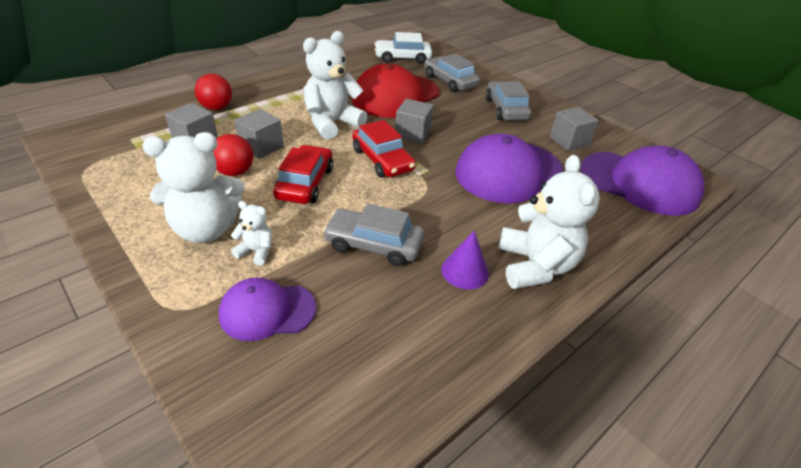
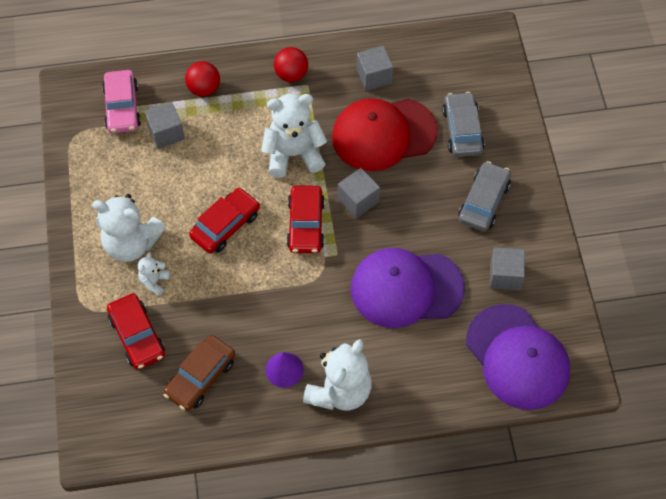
camera: 35 degrees right, 20 degrees up
red ball [213,134,253,176] -> red ball moved to [274,47,308,82]
purple cap [219,278,316,341] -> red car [107,293,165,369]
white teddy bear [231,201,272,266] -> white teddy bear turned 120 degrees counterclockwise [138,252,170,296]
grey cube [235,109,284,159] -> grey cube moved to [357,45,393,91]
grey car [323,204,425,266] -> none
white car [374,32,432,64] -> none
none -> pink car [102,70,141,133]
none -> brown car [163,335,235,411]

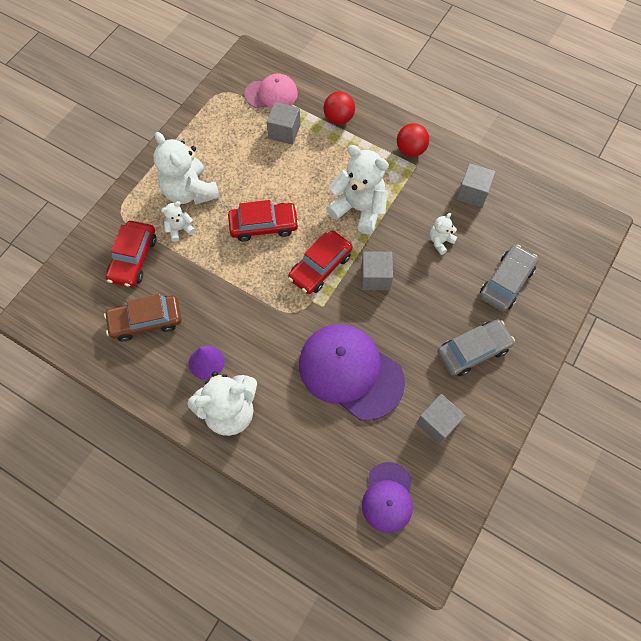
camera: 40 degrees right, 5 degrees up
pink car [102,70,141,133] -> pink cap [245,74,298,109]
red cap [332,98,438,171] -> white teddy bear [430,213,457,255]
purple cap [466,304,570,410] -> purple cap [362,462,413,533], size x0.57

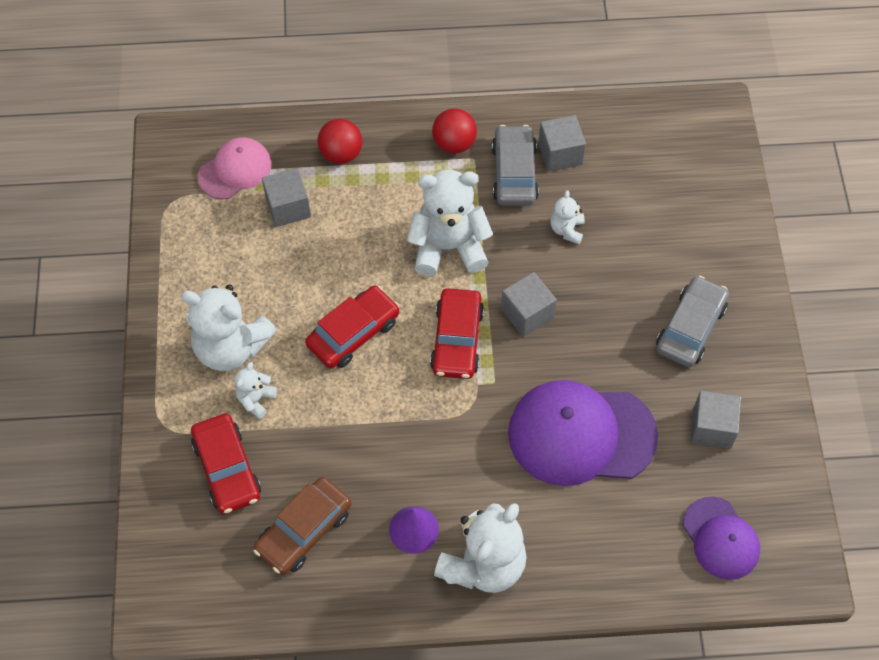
camera: 35 degrees left, 5 degrees down
grey car [480,245,538,312] -> grey car moved to [492,125,539,206]

